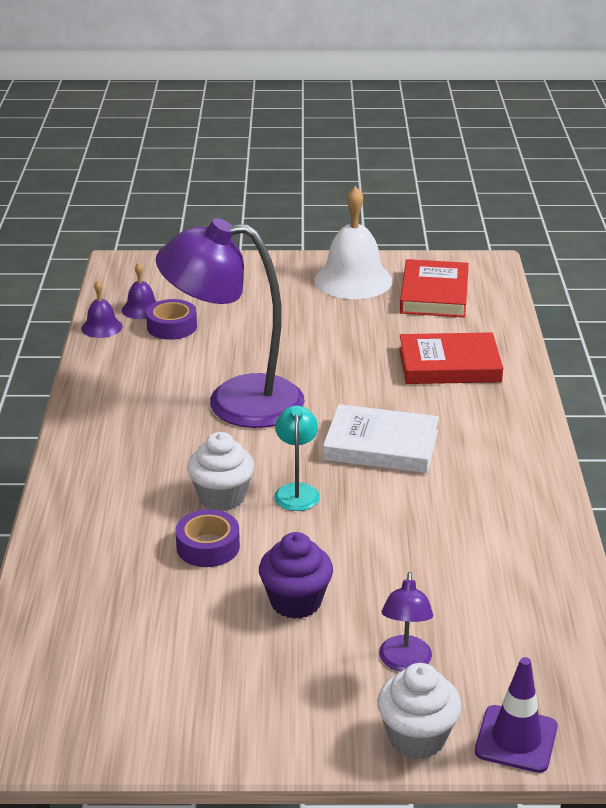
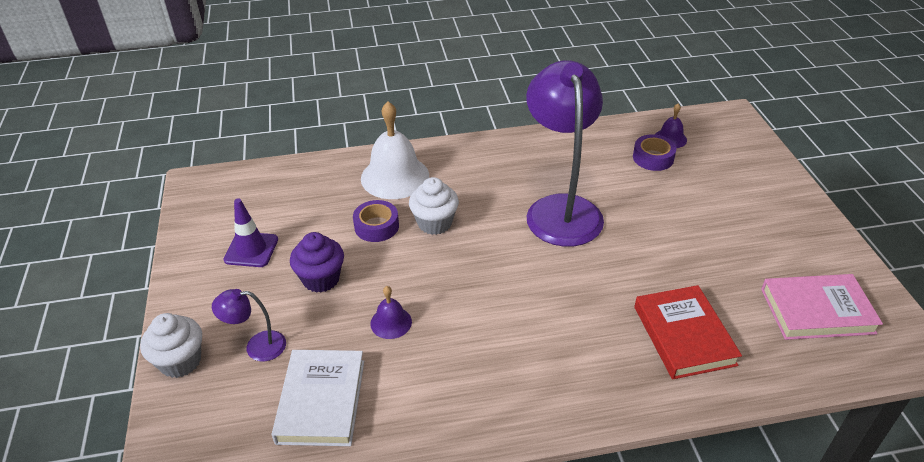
camera: 80 degrees right, 10 degrees up
purple bell [81,280,123,338] -> purple bell moved to [370,286,412,339]
turquoise lamp [274,406,320,511] -> none
white bell [314,186,393,299] -> white bell moved to [361,101,429,199]
white book [323,404,439,473] -> white book moved to [272,350,364,446]
red book [400,259,469,317] -> pink book [761,274,883,340]
purple traffic cone [475,657,557,773] -> purple traffic cone moved to [223,198,278,267]

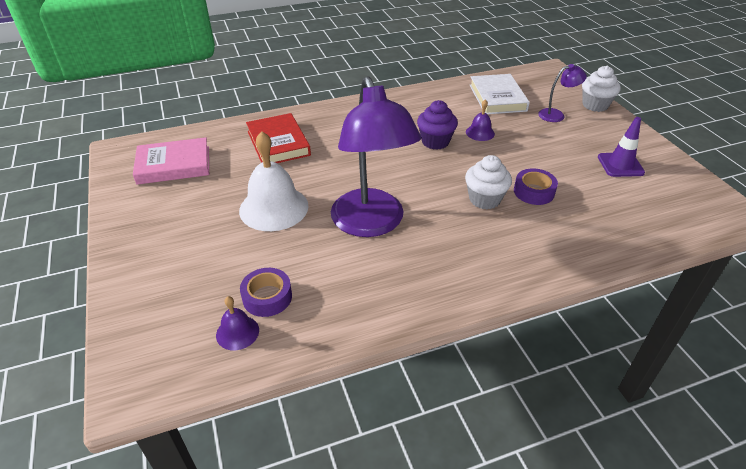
camera: 170 degrees right, 0 degrees up
purple cupcake [290,232,344,293] -> purple cupcake moved to [417,100,458,150]
white bell [361,101,429,199] -> white bell moved to [239,131,309,231]

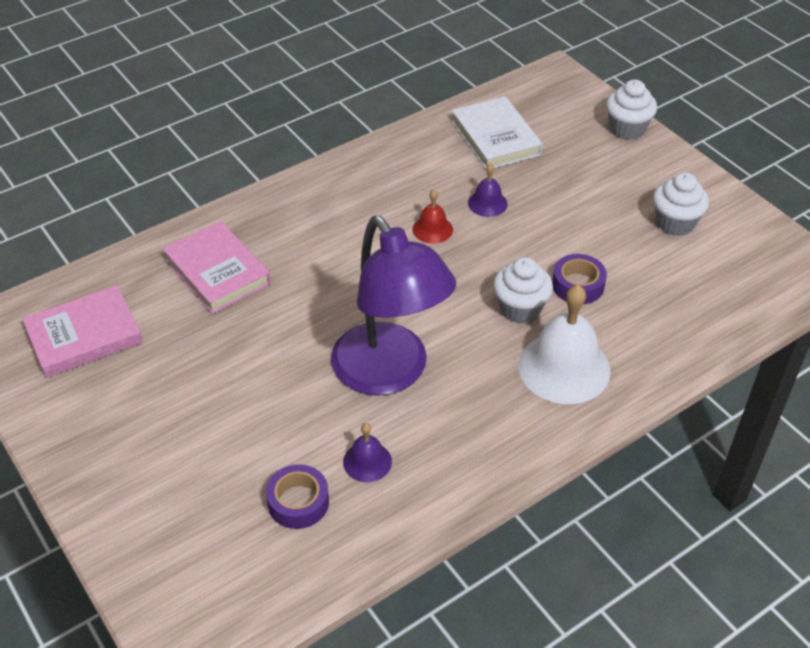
camera: 15 degrees left, 5 degrees up
purple bell [216,296,259,350] -> purple bell moved to [343,423,392,482]
white bell [239,131,309,231] -> white bell moved to [518,284,611,404]
red book [246,113,311,163] -> pink book [163,221,271,314]
purple cupcake [417,100,458,150] -> red bell [412,189,453,244]
purple lamp [538,64,587,122] -> none
purple traffic cone [598,117,645,177] -> white cupcake [653,172,709,236]

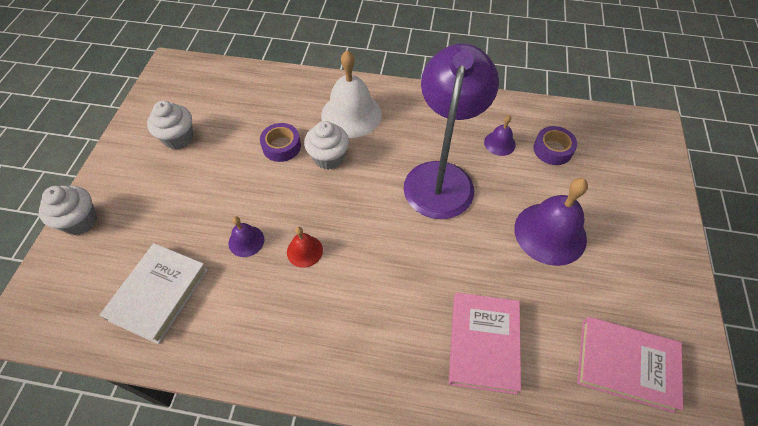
camera: 135 degrees left, 10 degrees up
none -> purple bell [514,178,588,266]

